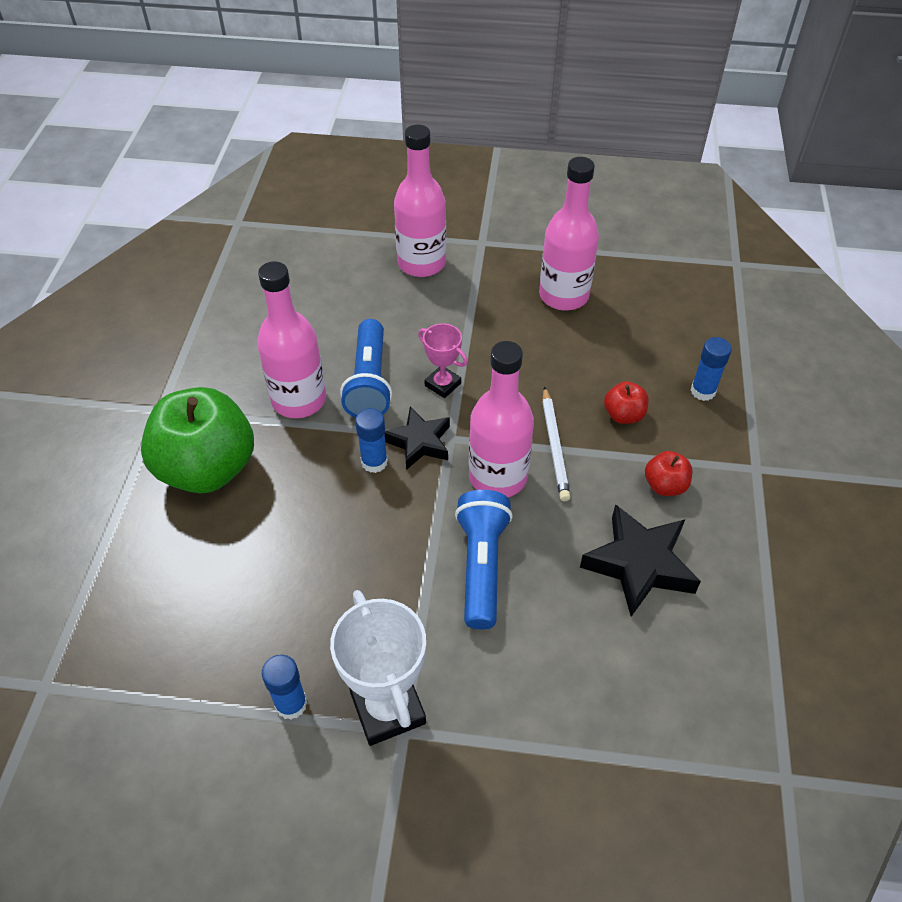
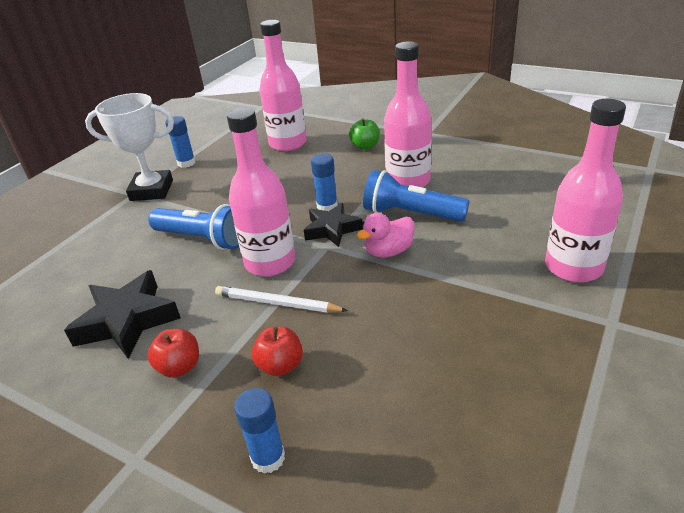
camera: 115 degrees right, 15 degrees down
green apple [141,387,254,493] -> green apple [349,118,380,150], size x0.43
pink trophy [418,323,468,398] -> pink duck [357,213,414,258]
pink bottle [539,157,599,310] -> pink bottle moved to [260,20,307,151]

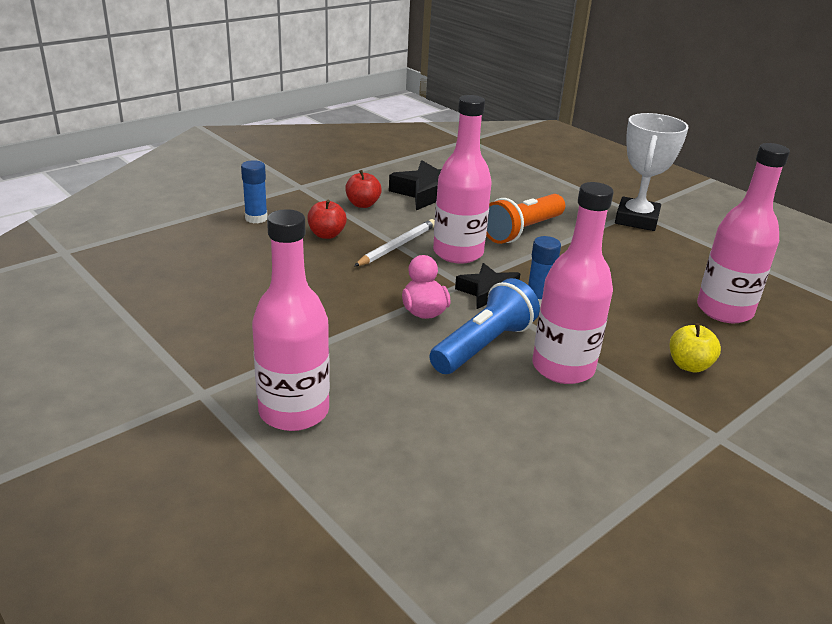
camera: 105 degrees right, 5 degrees down
blue flashlight [149,204,239,250] -> orange flashlight [486,194,565,244]
blue glue stick [165,116,195,168] -> none
green apple [349,118,380,150] -> yellow apple [670,323,721,373]

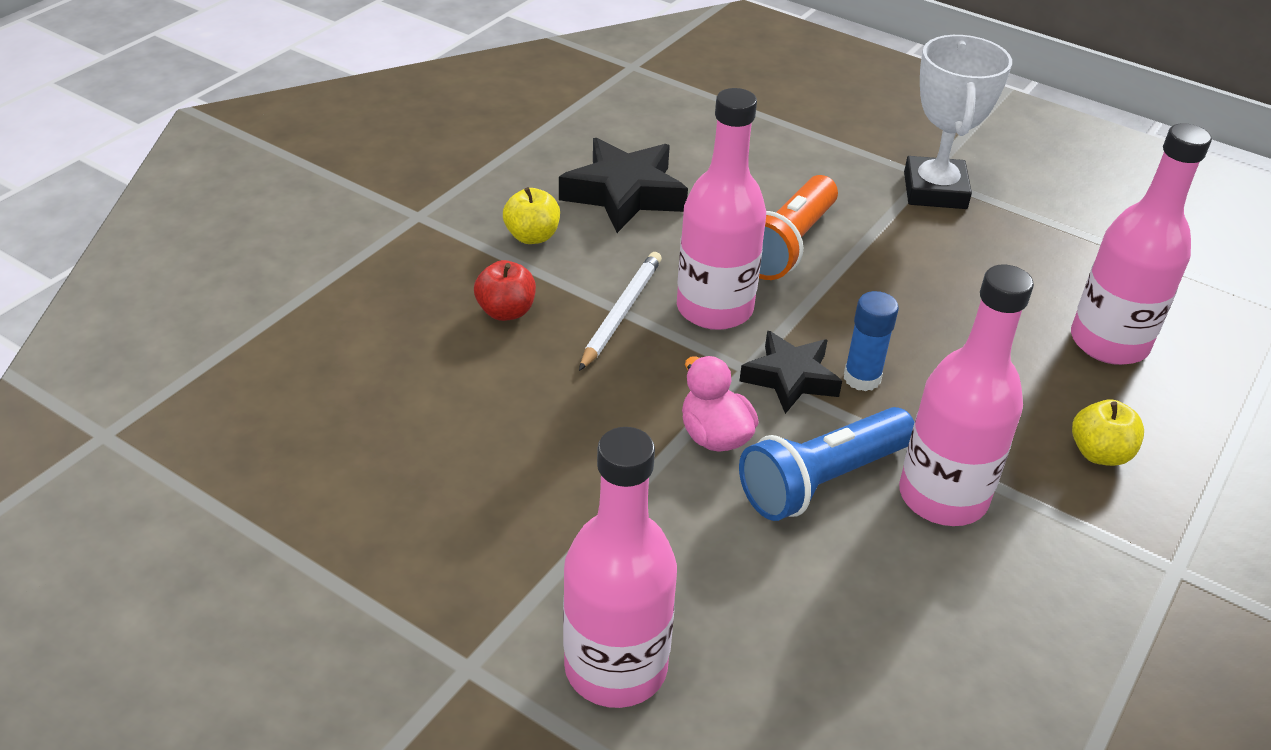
camera: 15 degrees left, 10 degrees up
blue glue stick [241,160,268,224] -> none
red apple [345,170,382,208] -> yellow apple [503,187,560,244]
blue flashlight [429,278,540,374] -> blue flashlight turned 150 degrees counterclockwise [739,407,914,521]

